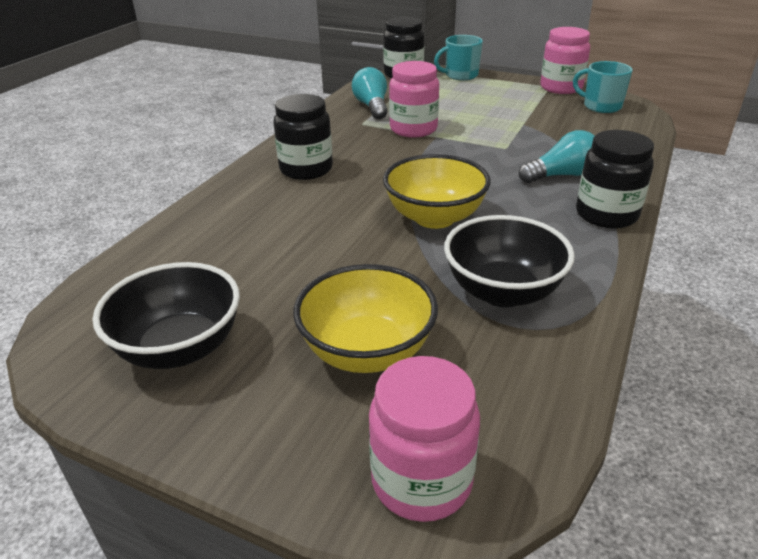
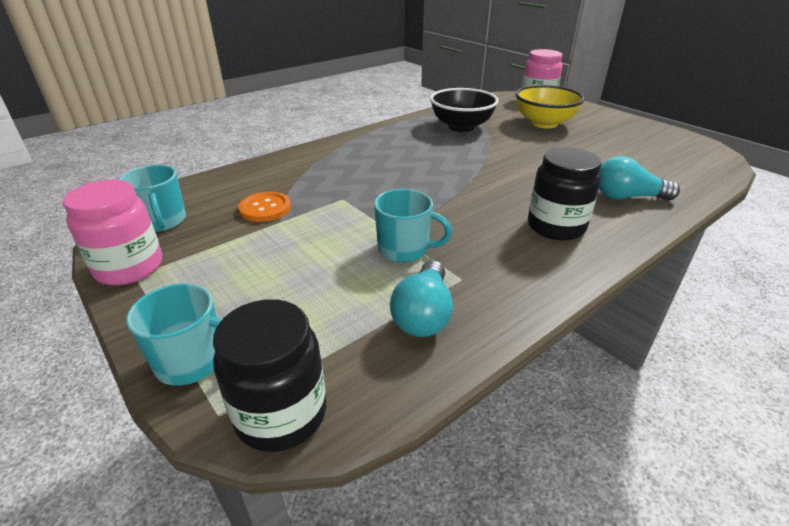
camera: 155 degrees left, 0 degrees up
black bowl [93,262,240,369] -> none
yellow bowl [383,154,491,229] -> none
pink jar [389,61,439,138] -> turquoise mug [374,189,452,262]
turquoise light bulb [519,130,594,183] -> turquoise light bulb moved to [599,156,680,200]
black jar [576,130,654,229] -> none
none -> orange button [238,192,291,222]

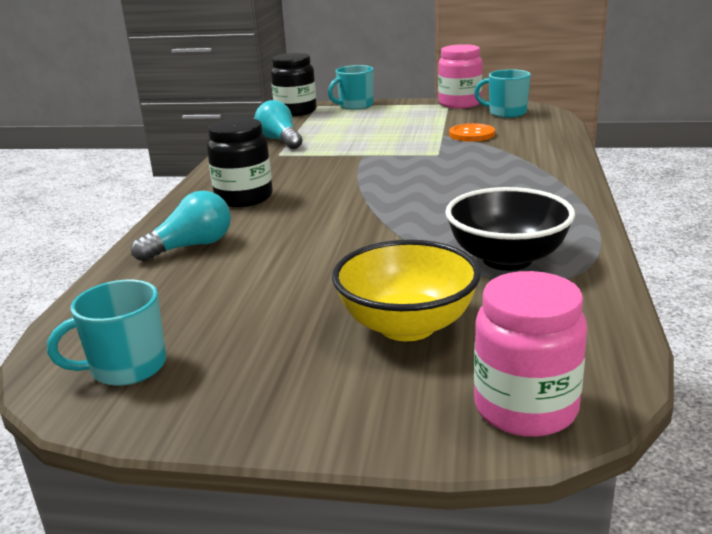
camera: 140 degrees right, 10 degrees down
turquoise mug [374,189,452,262] -> turquoise mug moved to [47,280,166,386]

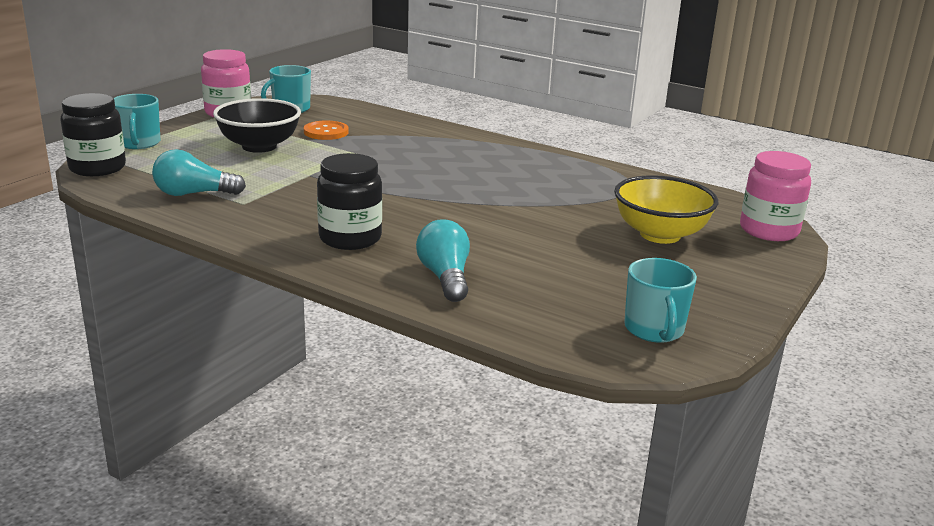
camera: 70 degrees left, 0 degrees up
black bowl [445,187,575,271] -> black bowl moved to [213,98,301,153]

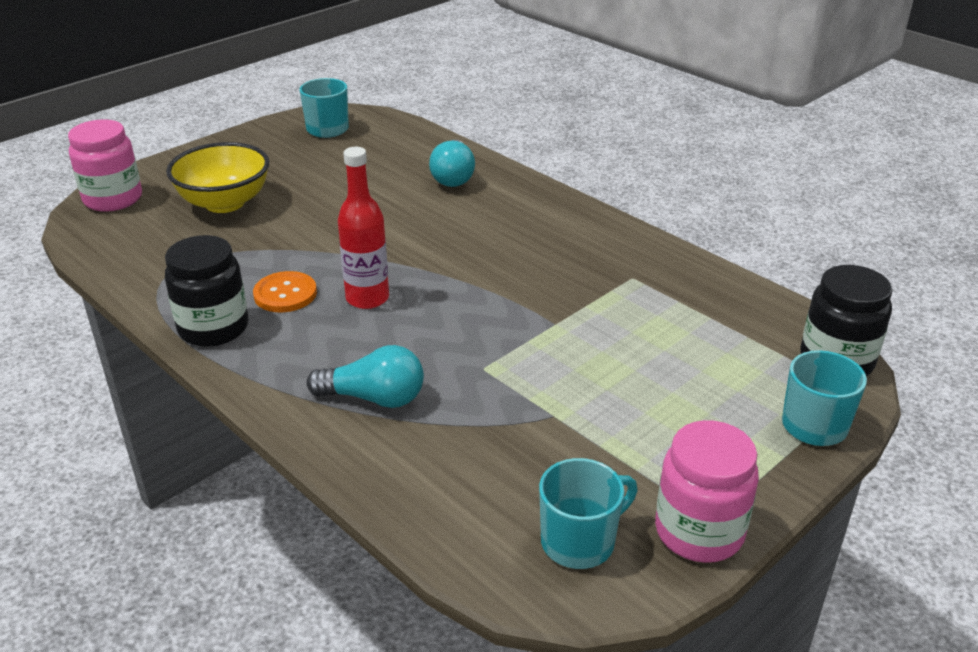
camera: 165 degrees left, 10 degrees up
turquoise light bulb [152,149,246,196] -> turquoise light bulb moved to [307,345,424,408]
black bowl [213,98,301,153] -> none
orange button [304,121,349,140] -> orange button moved to [253,271,317,312]
black jar [317,153,382,250] -> black jar moved to [165,235,248,347]
none -> red bottle [338,147,389,309]

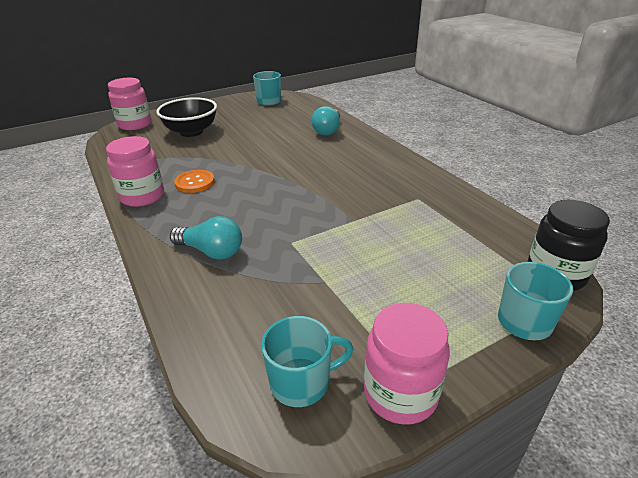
camera: 15 degrees right, 0 degrees up
black jar [165,235,248,347] -> pink jar [106,136,164,207]
yellow bowl [166,142,269,213] -> black bowl [156,97,217,137]
red bottle [338,147,389,309] -> none

